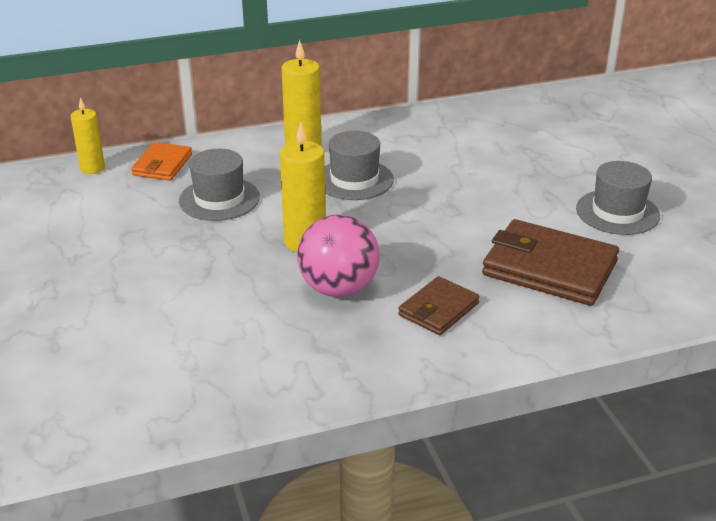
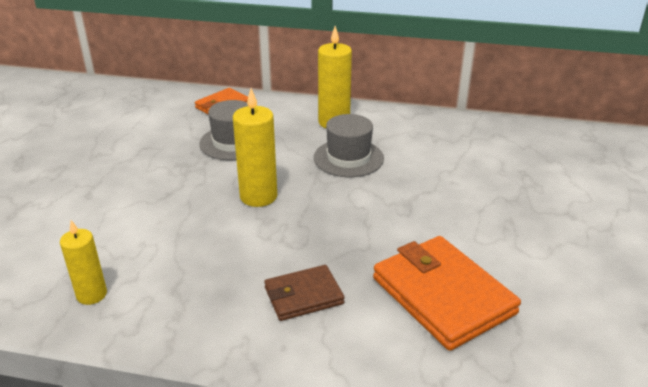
camera: 30 degrees right, 0 degrees up
yellow candle [70,97,105,174] -> yellow candle moved to [60,220,107,305]
pink ball [297,214,380,297] -> none
brown wallet [482,219,619,306] -> orange wallet [373,236,521,351]
grey hat [576,161,660,235] -> none

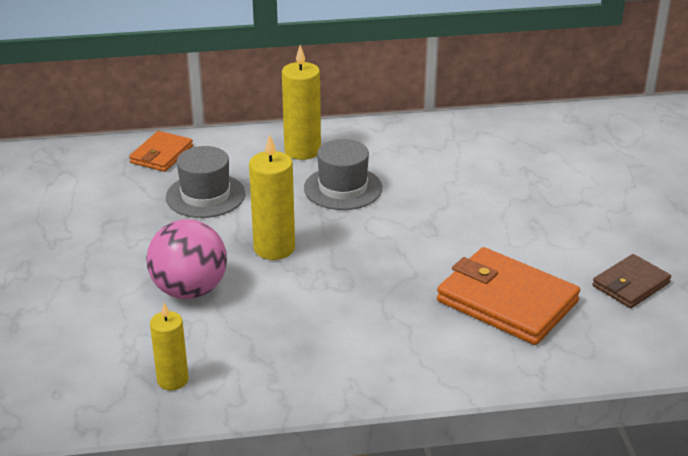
camera: 20 degrees left, 0 degrees up
brown wallet [264,265,345,321] -> brown wallet moved to [592,254,671,308]
none -> pink ball [146,219,227,299]

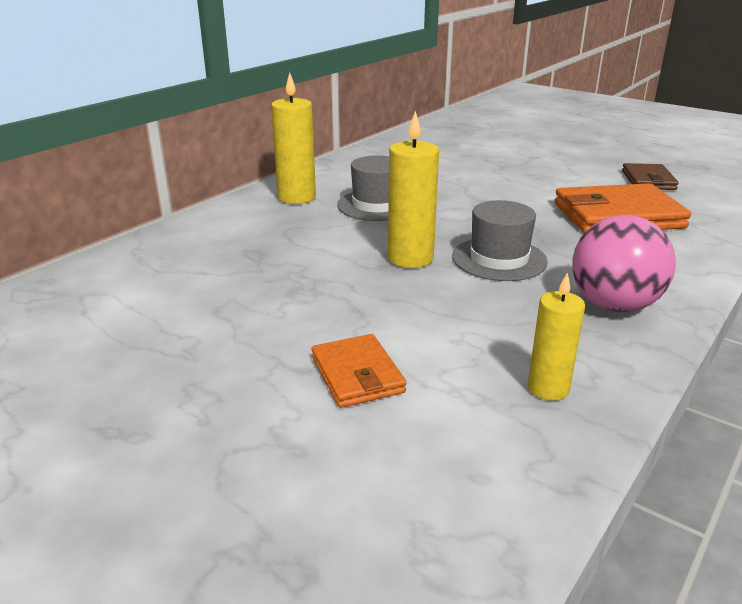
camera: 45 degrees left, 5 degrees down
orange wallet [129,131,193,172] -> orange wallet moved to [312,334,406,408]
pink ball [146,219,227,299] -> pink ball moved to [573,215,676,312]
grey hat [166,146,245,218] -> grey hat moved to [452,200,548,281]

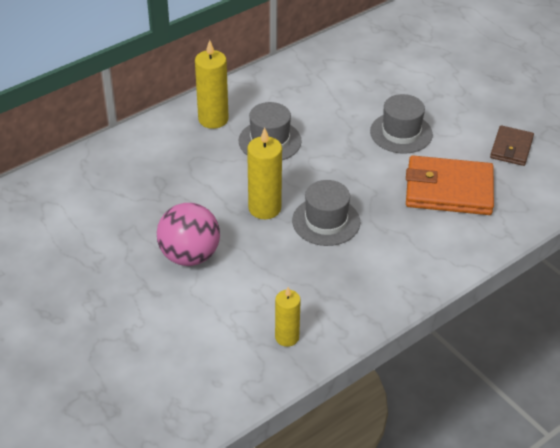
camera: 15 degrees right, 15 degrees up
orange wallet [312,334,406,408] -> none
pink ball [573,215,676,312] -> pink ball moved to [157,203,220,266]
none -> grey hat [370,94,433,154]

